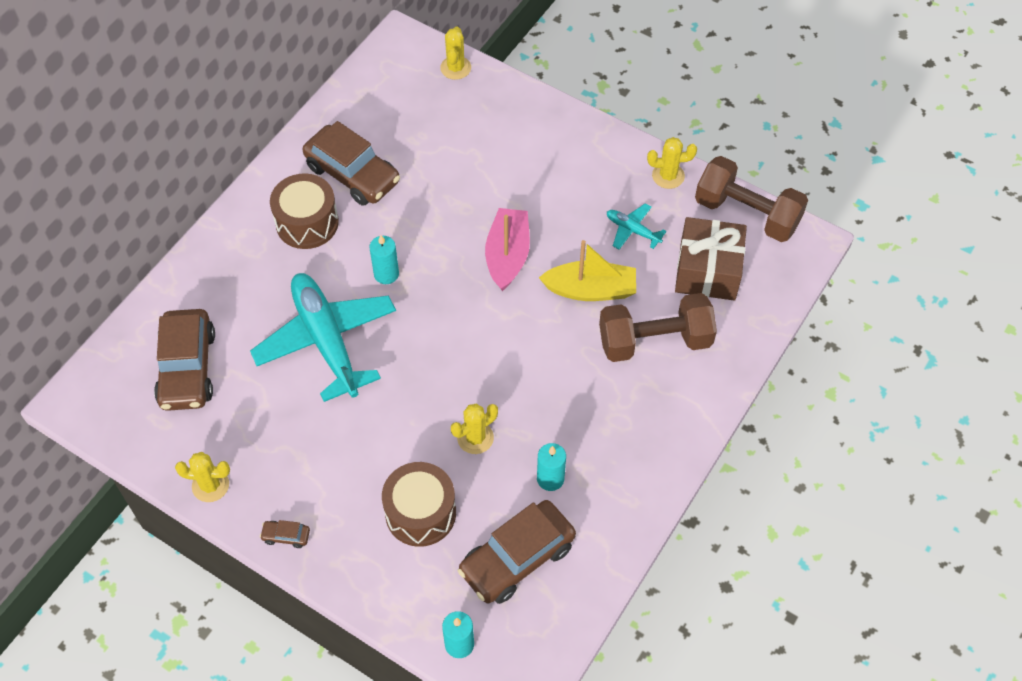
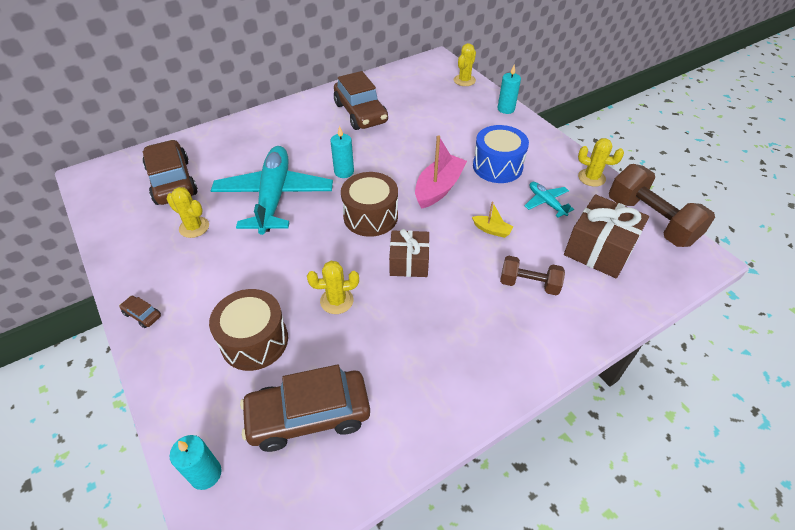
camera: 25 degrees right, 10 degrees down
brown car [154,309,215,411] -> brown car turned 135 degrees clockwise [143,140,198,205]
yellow cactus [175,452,230,502] -> yellow cactus moved to [167,187,209,238]
brown drum [270,173,339,249] -> brown drum moved to [341,172,398,237]
turquoise candle [537,443,566,491] -> turquoise candle moved to [498,65,521,114]
yellow boat [539,240,636,301] -> yellow boat [472,202,513,238], size x0.50
brown dumbbell [599,293,717,362] -> brown dumbbell [500,255,565,295], size x0.58
none -> brown gift [389,229,430,277]
none -> blue drum [473,125,529,183]

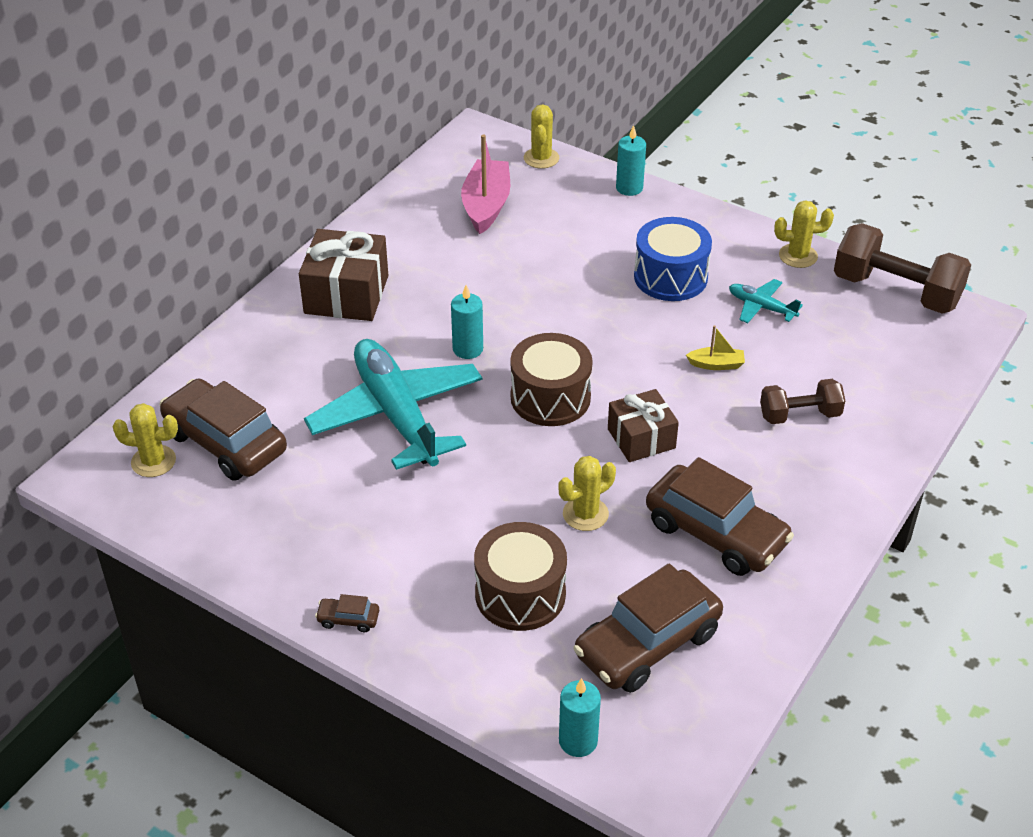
camera: 25 degrees left, 5 degrees down
yellow cactus [167,187,209,238] -> yellow cactus moved to [113,403,178,477]
brown car [334,71,388,130] -> brown car moved to [646,457,794,576]
pink boat [415,136,467,209] -> pink boat moved to [461,134,510,234]
brown gift [564,194,649,279] -> brown gift moved to [299,229,388,321]

